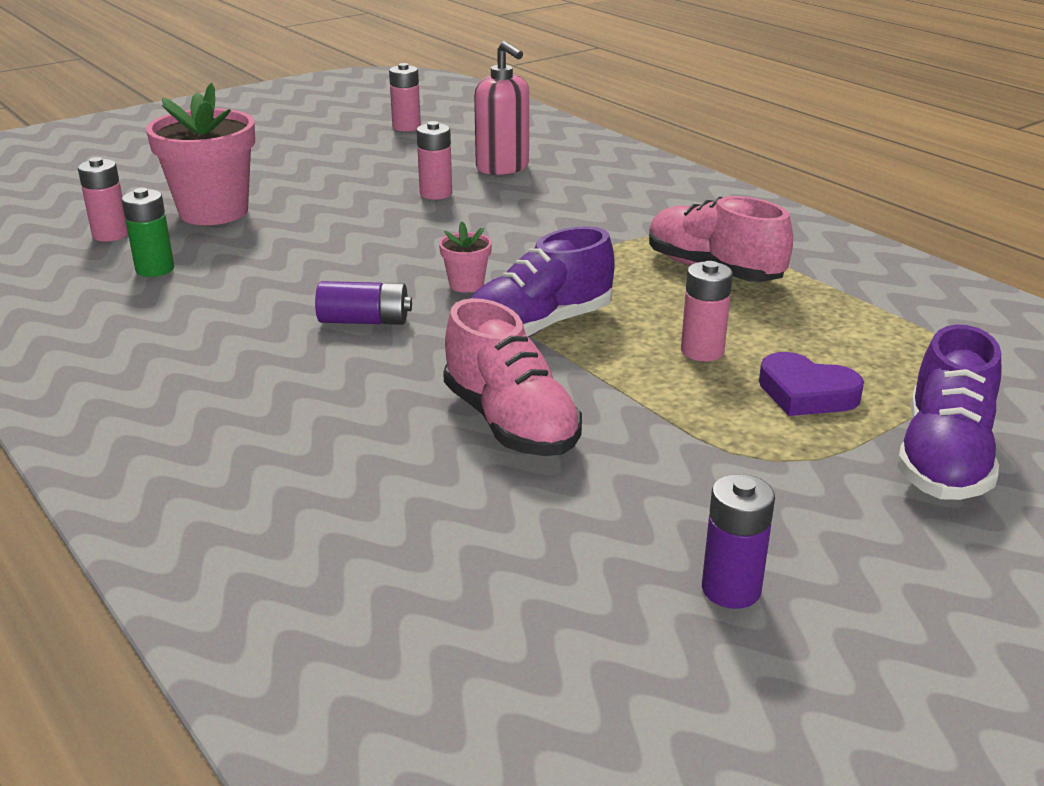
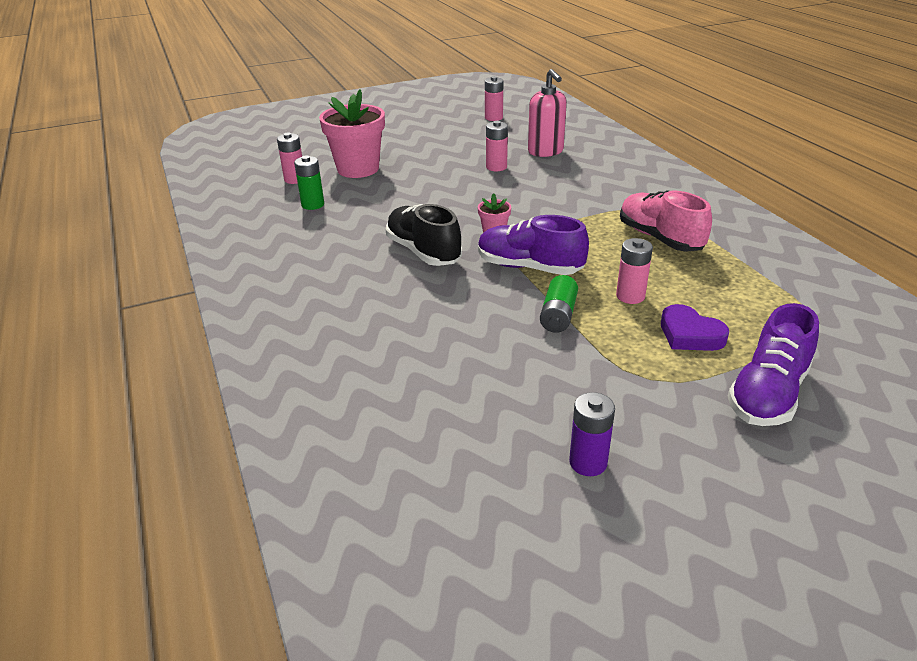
camera: 15 degrees right, 5 degrees up
purple battery [315,281,412,325] -> black shoe [386,204,462,266]
pink shoe [443,298,582,456] -> none
purple shoe [470,226,615,337] -> purple shoe turned 45 degrees clockwise [478,215,589,275]
none -> green battery [540,275,578,333]

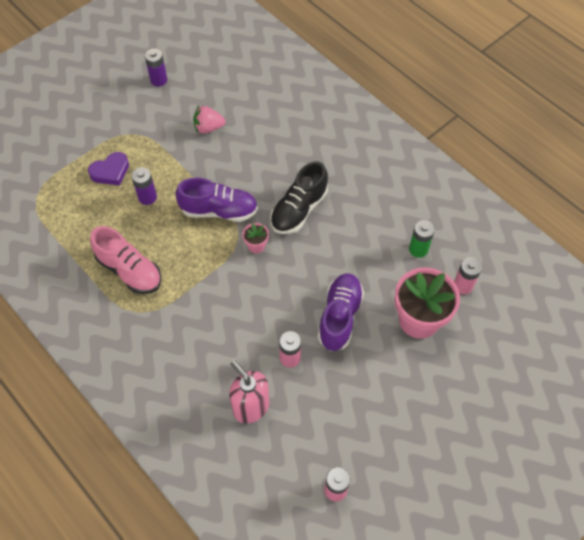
camera: 160 degrees right, 25 degrees up
black shoe [386,204,462,266] -> black shoe turned 90 degrees clockwise [270,161,328,234]
green battery [540,275,578,333] -> none
pink battery [616,238,653,304] -> purple battery [131,167,157,205]
purple heart [661,304,729,351] -> purple heart turned 120 degrees clockwise [88,152,129,185]
purple shoe [728,303,819,426] -> purple shoe moved to [318,274,364,351]
none -> pink strawberry [193,106,226,134]

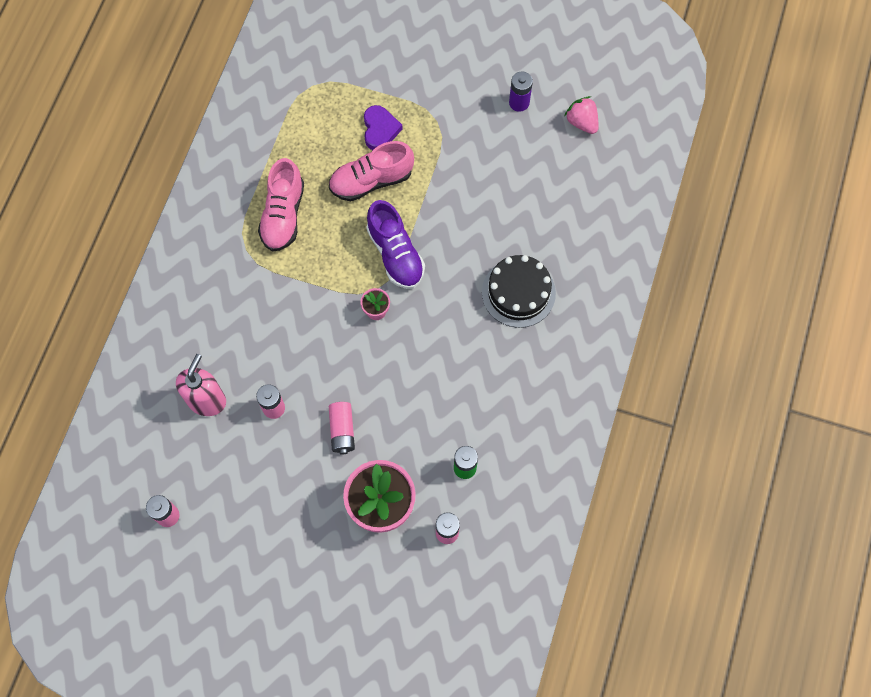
camera: 60 degrees right, 10 degrees up
purple heart [88,152,129,185] -> purple heart turned 120 degrees counterclockwise [364,105,403,150]
purple battery [131,167,157,205] -> pink shoe [329,141,414,202]
pink strawberry [193,106,226,134] -> pink strawberry moved to [564,96,599,134]
black shoe [270,161,328,234] -> none
purple shoe [318,274,364,351] -> pink battery [329,402,355,455]
none -> black cake [482,255,556,328]

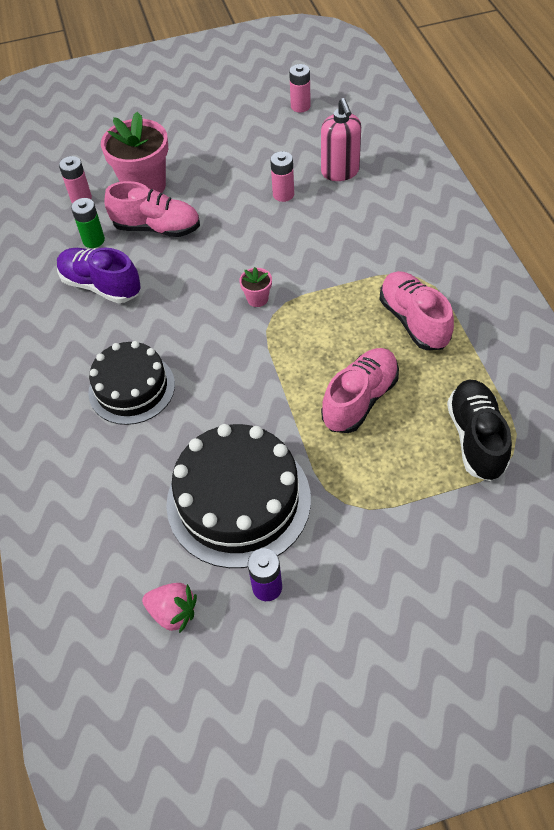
camera: 150 degrees right, 15 degrees down
pink battery [329,402,355,455] -> none
purple heart [364,105,403,150] -> none
purple shoe [366,200,425,289] -> purple shoe moved to [57,248,141,303]
none -> pink shoe [104,181,200,237]
none -> black cake [166,424,311,568]
none -> black shoe [447,380,512,481]

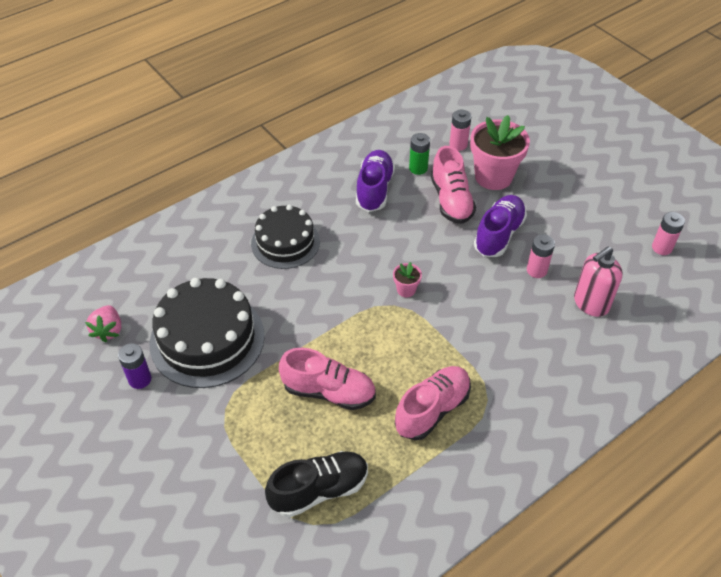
camera: 65 degrees right, 5 degrees down
none -> purple shoe [474,195,527,257]

